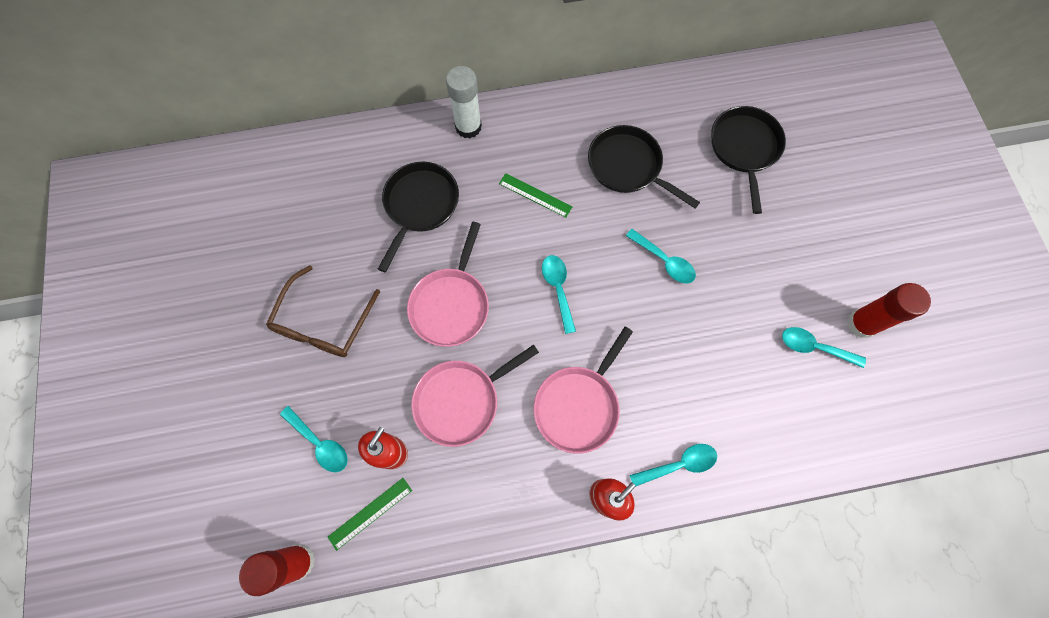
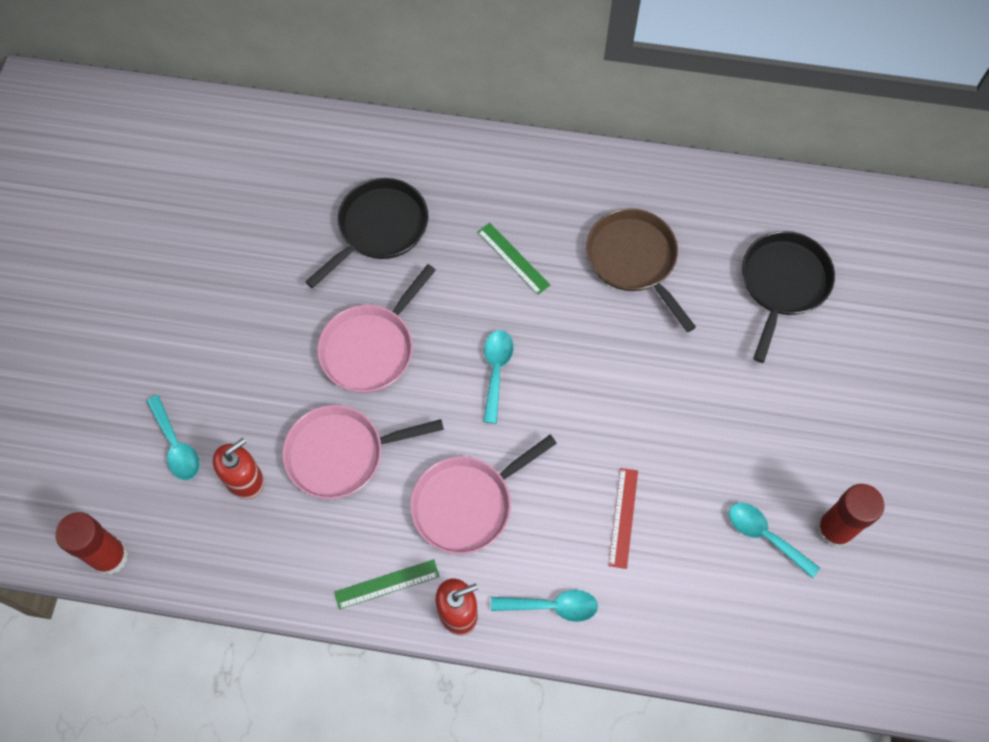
camera: 20 degrees right, 5 degrees down
brown glasses [266,265,380,357] -> none
green ruler [328,478,412,551] -> green ruler moved to [334,559,440,610]
white glue stick [446,66,482,139] -> none
black pan [588,125,700,208] -> brown pan [586,208,696,332]
turquoise spoon [626,229,696,284] -> none
none -> red ruler [608,468,638,569]

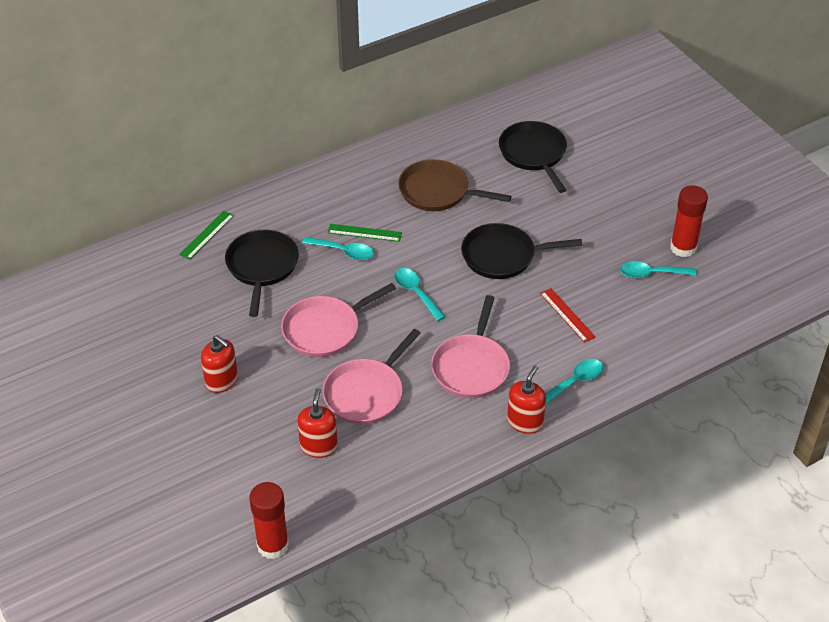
camera: 40 degrees left, 20 degrees down
turquoise spoon [146,395,200,480] -> turquoise spoon moved to [302,237,374,260]
pink pan [317,264,436,393] -> pink pan turned 60 degrees clockwise [281,283,396,357]
green ruler [334,559,440,610] -> green ruler moved to [179,211,234,260]
none -> red soap dispenser [201,335,238,393]
none -> black pan [461,223,582,279]

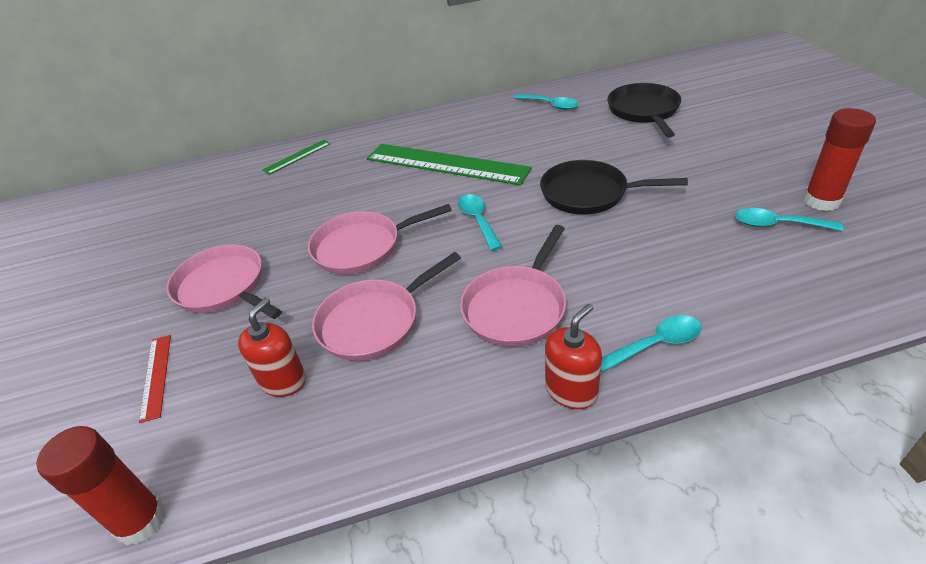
camera: 20 degrees right, 5 degrees down
red soap dispenser [201,335,238,393] -> pink pan [166,244,282,319]
black pan [225,230,299,317] -> none
turquoise spoon [302,237,374,260] -> turquoise spoon moved to [514,94,578,110]
green ruler [328,224,402,242] -> green ruler [367,144,532,185], size x2.19
brown pan [398,159,512,211] -> none
red ruler [540,288,596,343] -> red ruler moved to [139,335,171,423]

